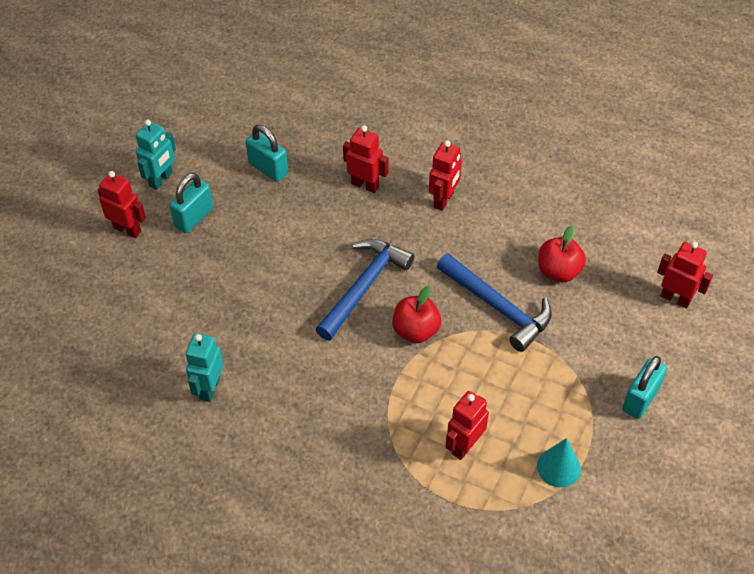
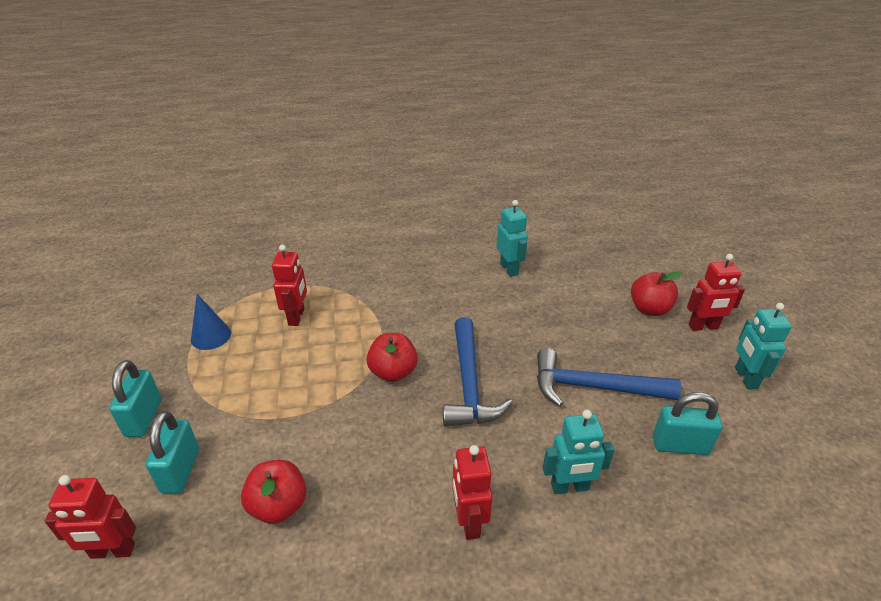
camera: 145 degrees right, 15 degrees down
turquoise padlock [169,173,213,233] -> turquoise padlock moved to [146,411,199,494]
red robot [343,125,389,193] -> turquoise robot [543,410,615,494]
blue hammer [437,253,552,352] -> blue hammer moved to [537,348,681,407]
turquoise cone [537,438,581,488] -> blue cone [191,294,231,350]
none -> red apple [631,271,682,316]

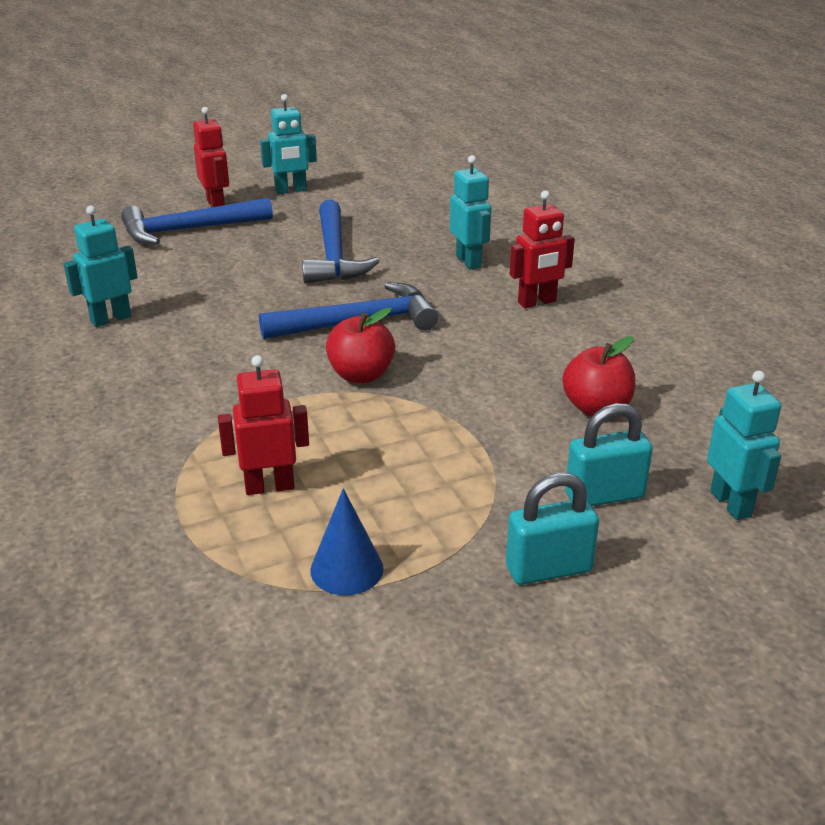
camera: 105 degrees left, 5 degrees down
red robot [45,475,136,559] -> turquoise robot [707,371,781,520]
red apple [631,271,682,316] -> blue hammer [121,198,273,244]
turquoise padlock [653,392,722,455] -> none

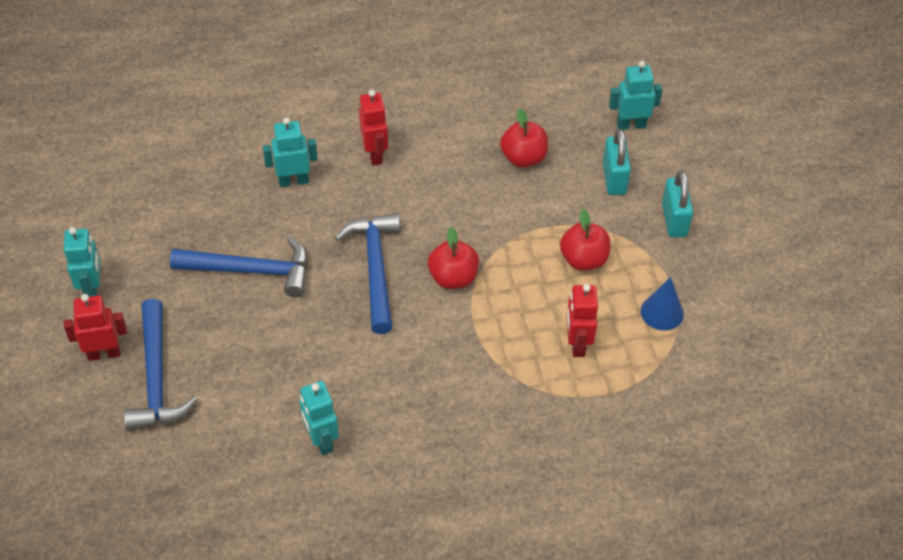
camera: 80 degrees left, 20 degrees up
none -> red apple [560,209,611,271]

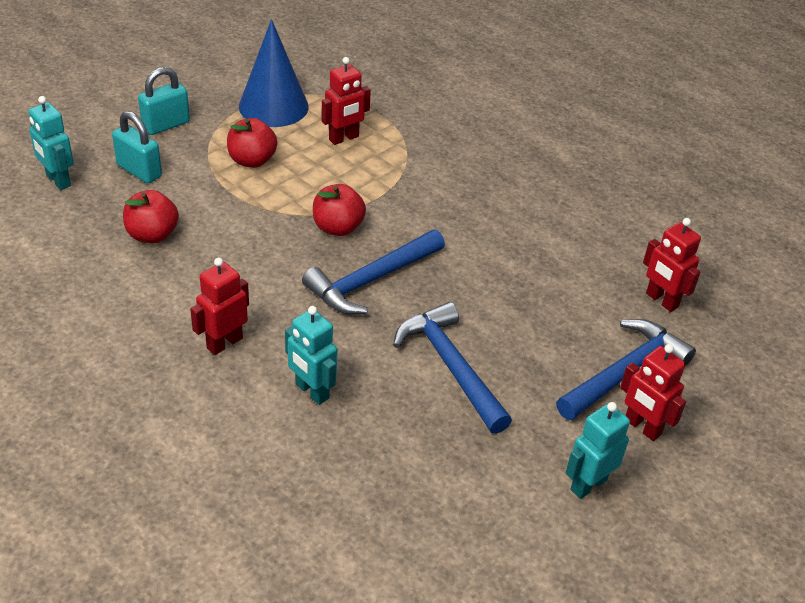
camera: 125 degrees left, 10 degrees down
turquoise robot [299,381,339,455] -> none
turquoise padlock [603,129,631,195] -> turquoise padlock turned 75 degrees clockwise [112,111,162,183]
blue cone [641,277,684,331] -> blue cone [239,19,309,127], size x1.77
none -> red robot [643,218,701,312]

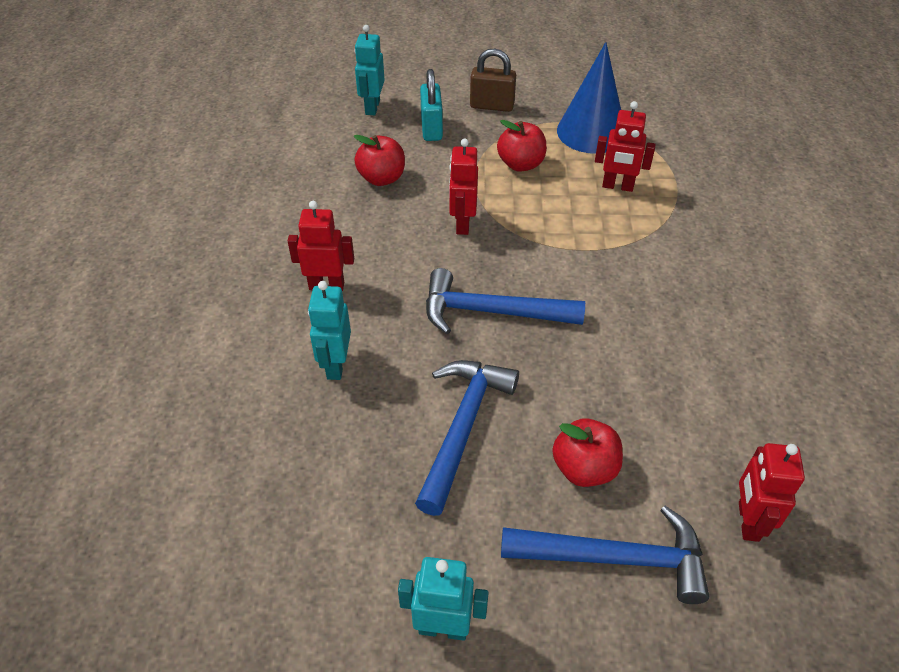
camera: 50 degrees right, 5 degrees up
turquoise padlock [138,67,190,135] -> brown padlock [470,49,516,112]
red apple [313,184,366,236] -> red apple moved to [552,418,623,487]
red robot [620,344,686,441] -> red robot moved to [449,139,478,235]

